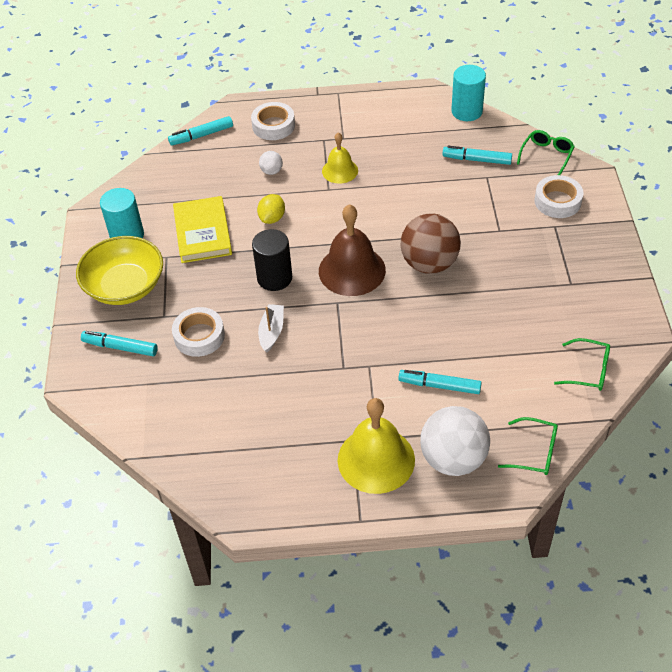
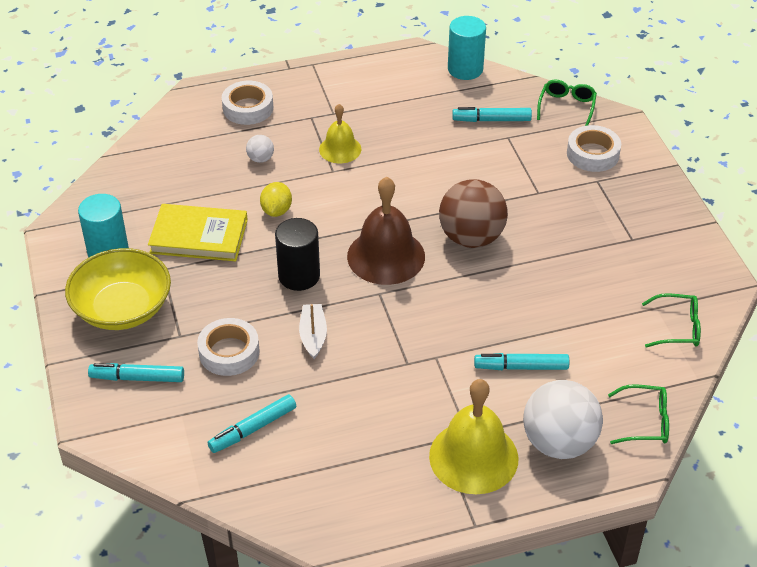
camera: 15 degrees left, 5 degrees down
turquoise marker [168,116,233,146] -> turquoise marker moved to [207,394,296,453]
yellow book [173,196,232,263] -> yellow book turned 60 degrees counterclockwise [148,204,248,261]

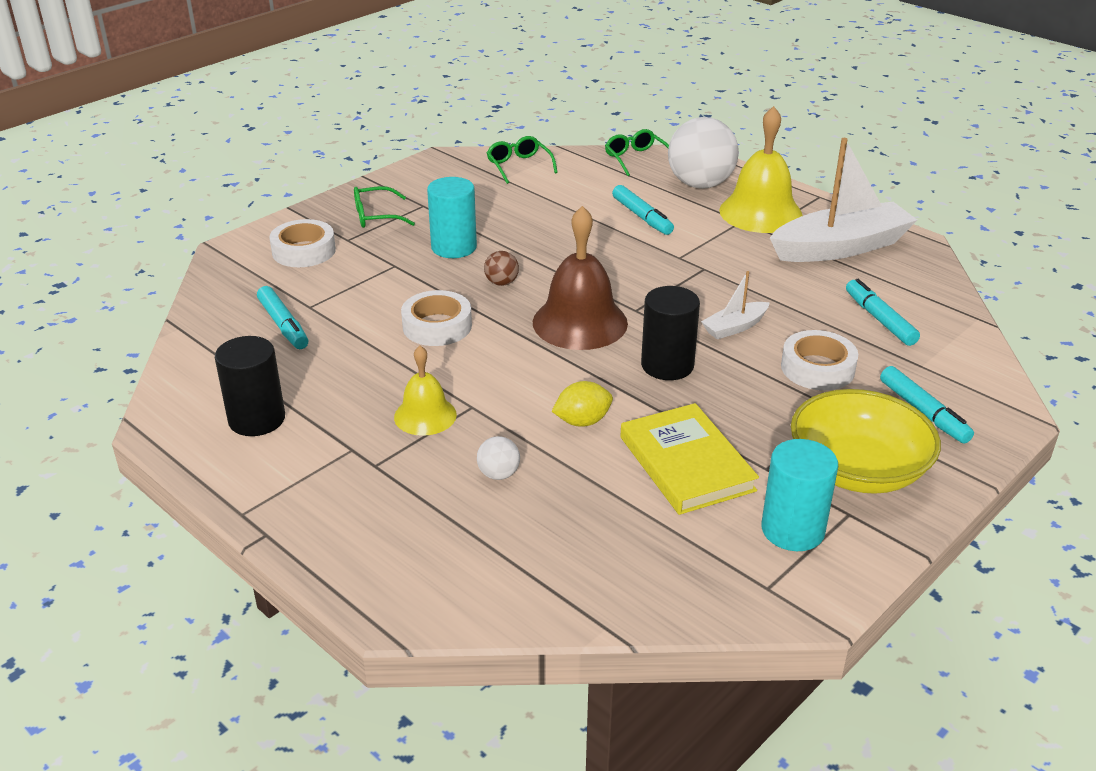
camera: 120 degrees left, 10 degrees down
turquoise marker [207,394,296,453] -> turquoise marker turned 135 degrees counterclockwise [846,279,920,346]
white tape [222,81,273,125] -> white tape moved to [401,290,472,346]
brown ball [439,179,508,248] -> brown ball [484,251,519,286], size x0.44
turquoise cylinder [448,16,486,80] -> turquoise cylinder moved to [427,177,477,258]
green glasses [537,80,597,126] -> green glasses moved to [354,186,415,228]
none -> black cylinder [215,336,285,436]
none -> white boat [770,138,917,262]

